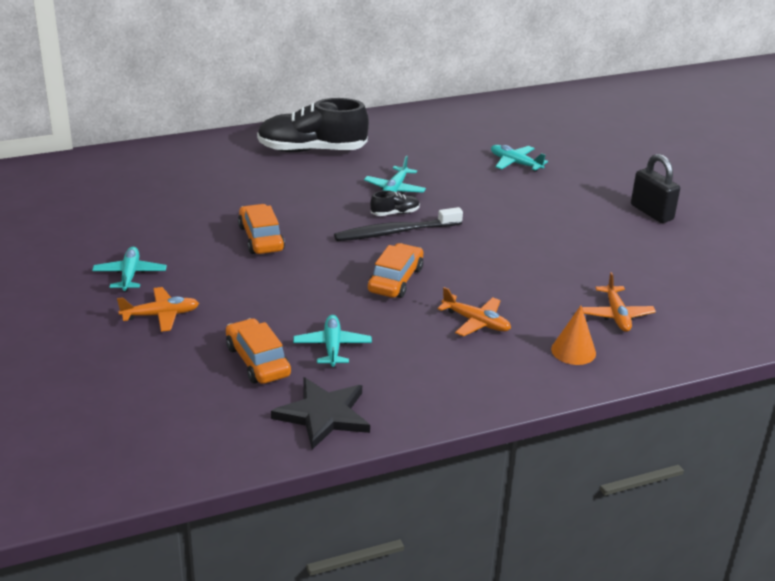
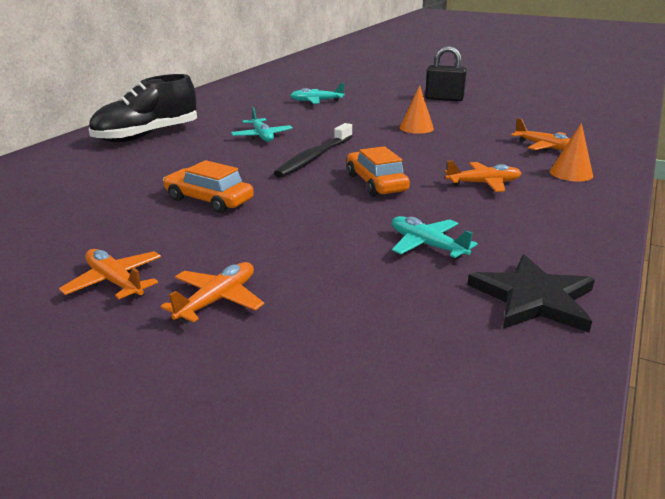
camera: 40 degrees left, 5 degrees down
turquoise plane [92,247,167,292] -> orange plane [59,249,161,299]
orange car [226,318,291,384] -> none
black shoe [370,190,420,216] -> none
none -> orange cone [400,85,434,134]

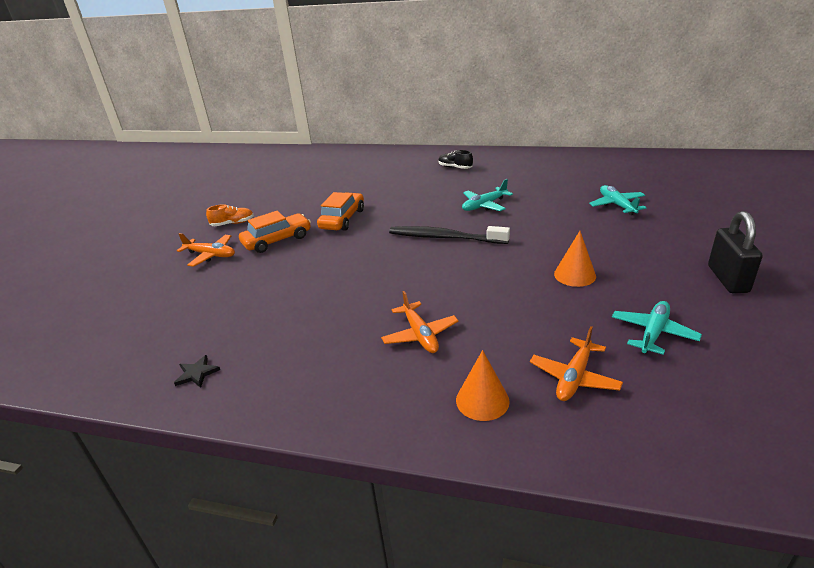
camera: 80 degrees right, 5 degrees up
orange plane [59,249,161,299] -> orange shoe [206,204,254,226]
black shoe [89,74,197,142] -> black shoe [438,150,473,169], size x0.43
orange car [347,146,410,196] -> orange car moved to [239,211,311,253]
turquoise plane [392,216,478,259] -> turquoise plane moved to [612,301,702,355]
black star [467,254,595,333] -> black star [174,355,220,388], size x0.45

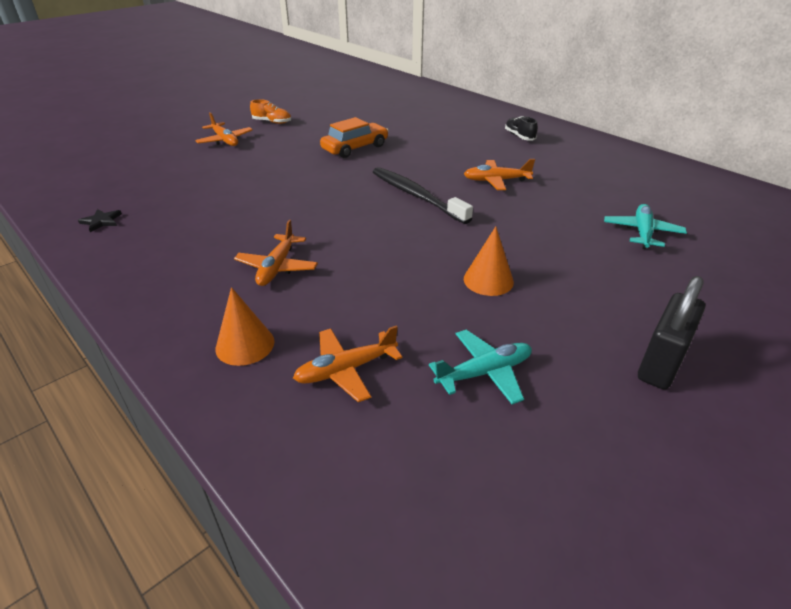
camera: 30 degrees right, 5 degrees up
orange car [239,211,311,253] -> none
turquoise plane [462,179,513,211] -> orange plane [464,159,535,190]

